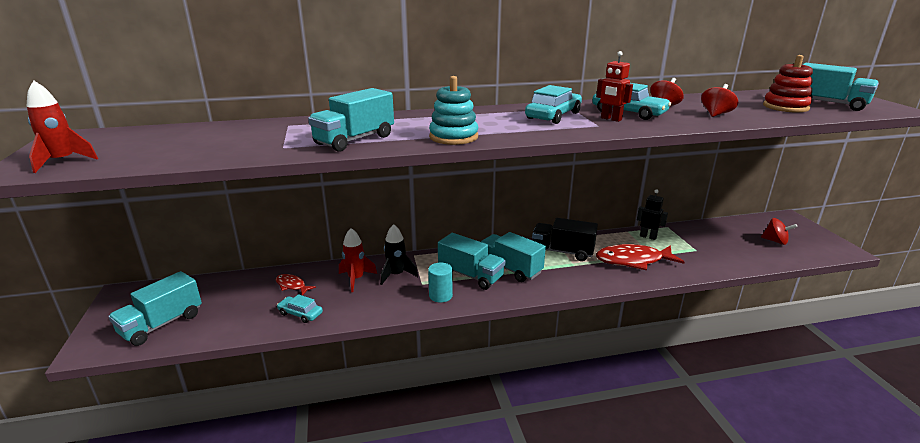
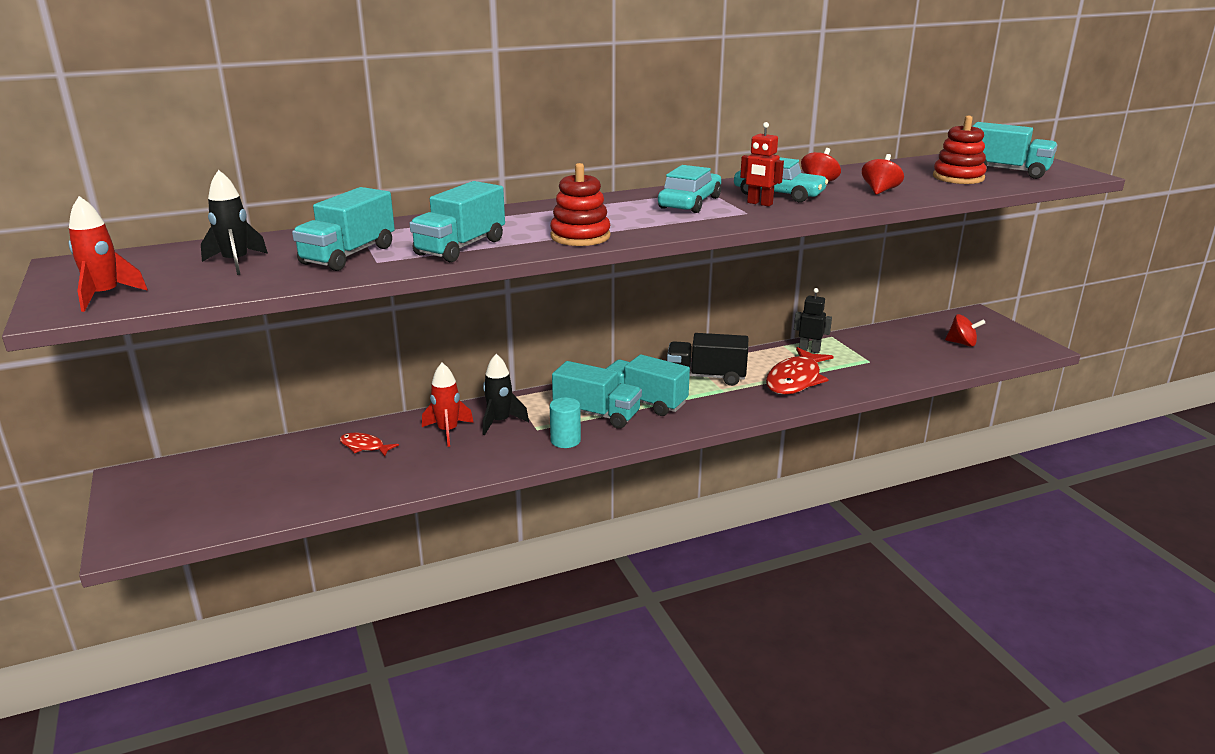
camera: 10 degrees left, 0 degrees up
turquoise truck [108,271,202,346] -> turquoise truck moved to [292,187,395,271]
turquoise car [277,294,323,323] -> none
turquoise stacking toy [429,76,478,145] -> red stacking toy [550,163,611,246]
red fish [596,244,684,270] -> red fish turned 45 degrees counterclockwise [766,347,834,395]
none -> black rocket [201,170,268,275]

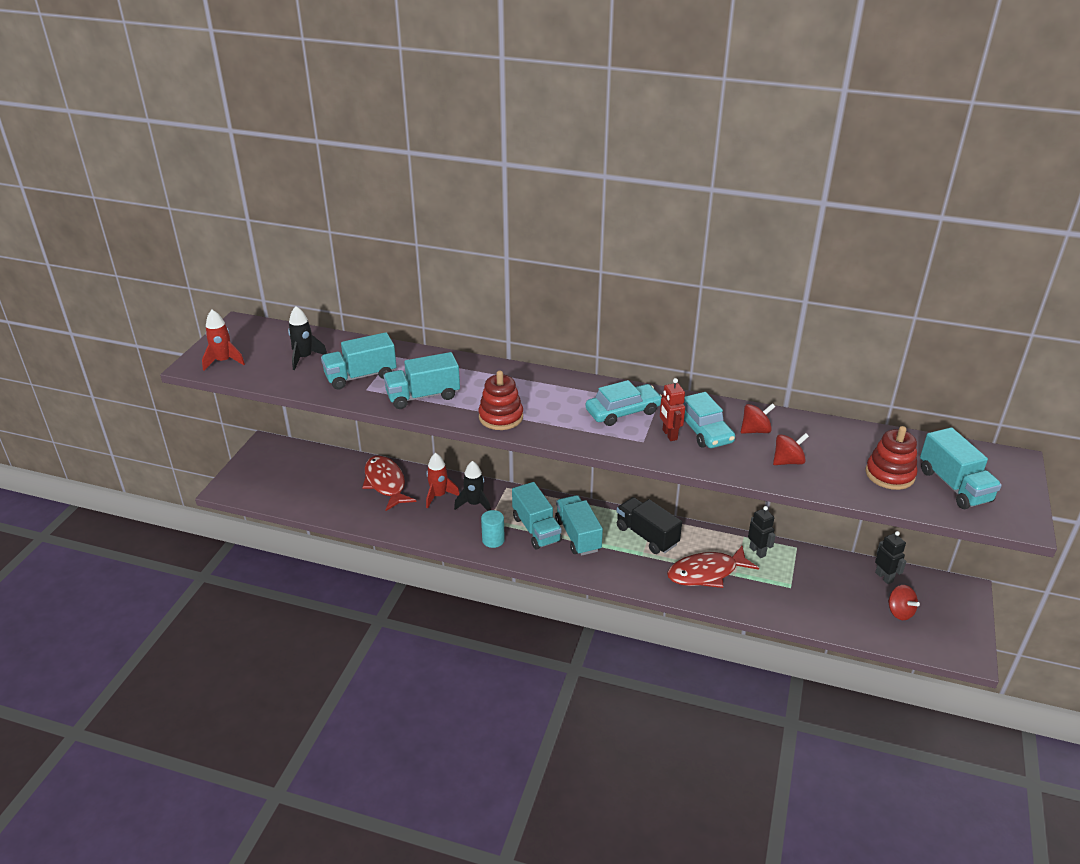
camera: 40 degrees right, 10 degrees up
red fish [340,433,399,456] -> red fish [362,455,417,511], size x1.96
none -> black robot [875,531,907,584]

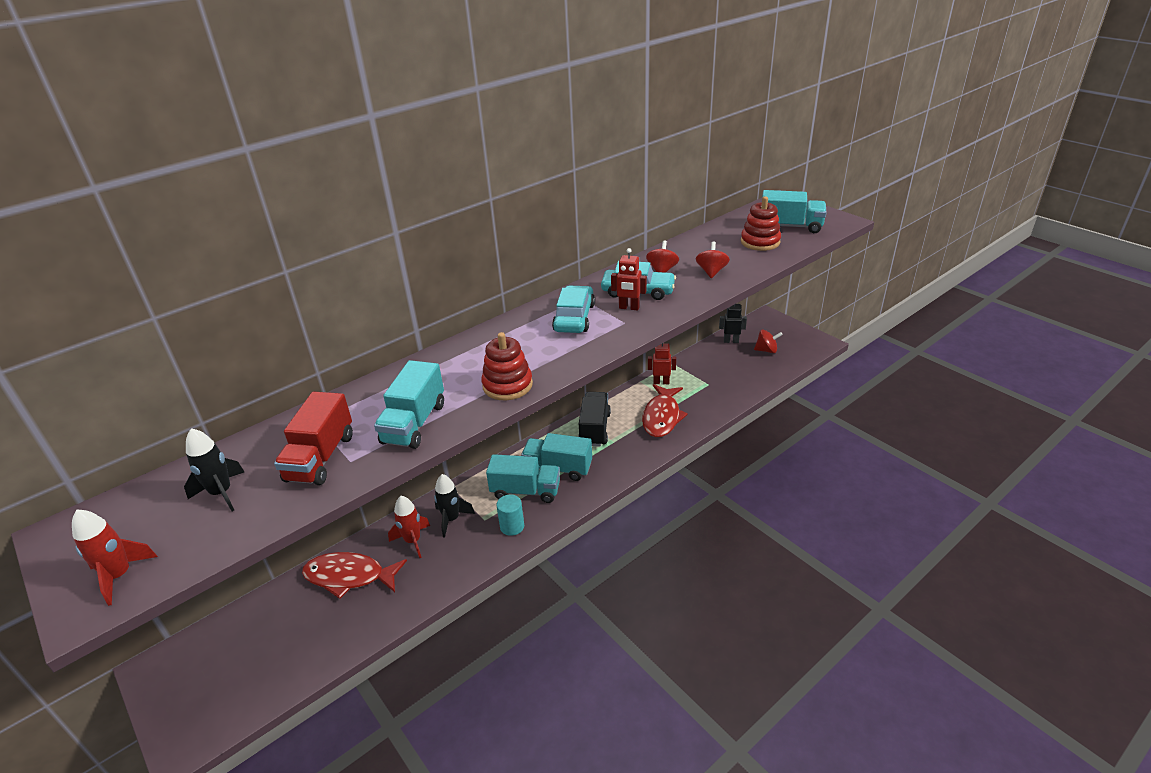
camera: 55 degrees left, 0 degrees up
turquoise truck [321,332,397,389] -> red truck [274,391,353,485]
black truck [616,497,682,554] -> black truck turned 105 degrees clockwise [578,392,611,447]
black robot [748,506,776,558] -> red robot [648,343,676,384]

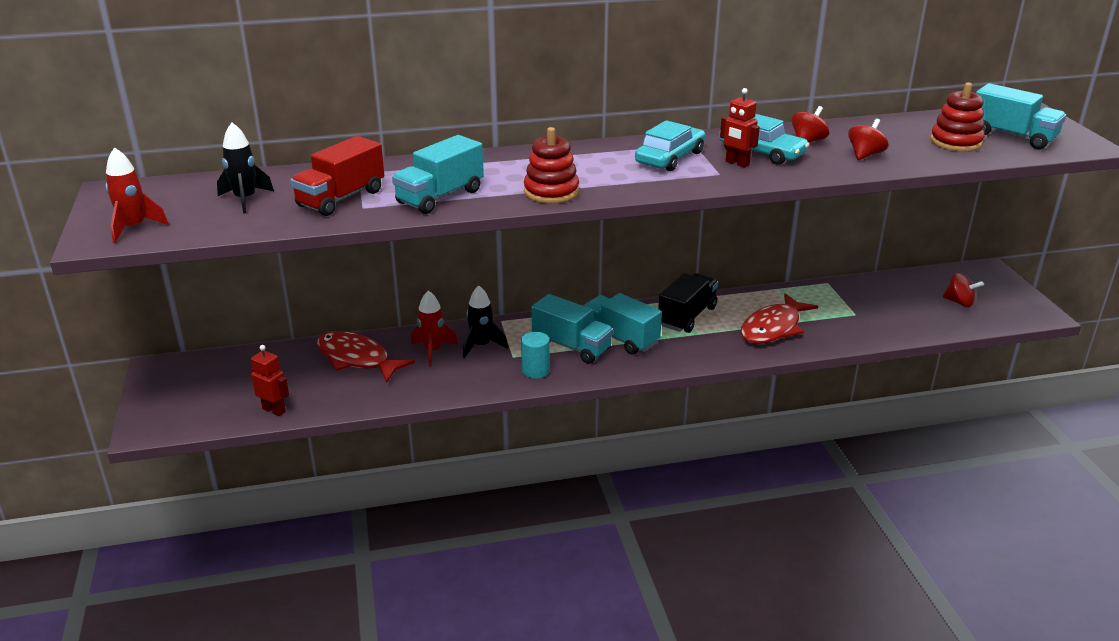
camera: 25 degrees right, 5 degrees down
red robot [648,343,676,384] -> red robot moved to [251,345,289,416]
black robot [719,304,747,343] -> none

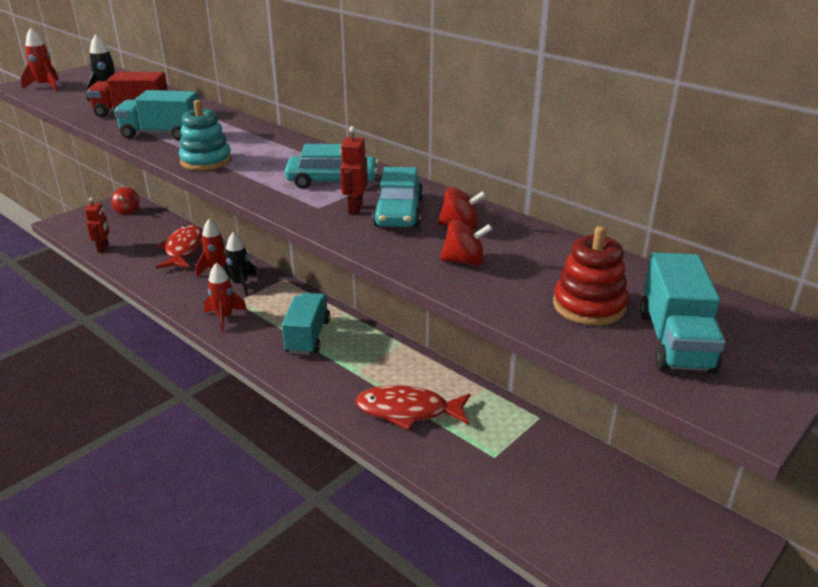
camera: 55 degrees right, 0 degrees up
turquoise cylinder [521,332,550,379] -> red rocket [204,263,247,332]
red stacking toy [524,127,579,204] -> turquoise stacking toy [179,100,232,171]
turquoise truck [531,294,613,364] -> none
black truck [658,273,718,333] -> none
red spinning top [943,273,984,307] -> red spinning top moved to [111,187,140,215]

